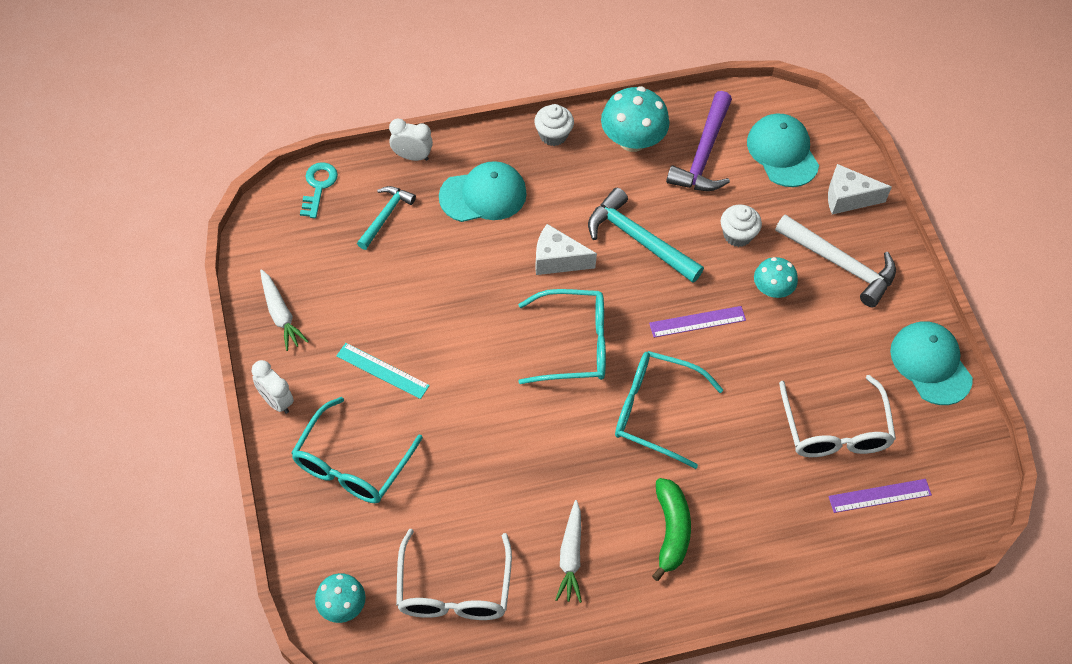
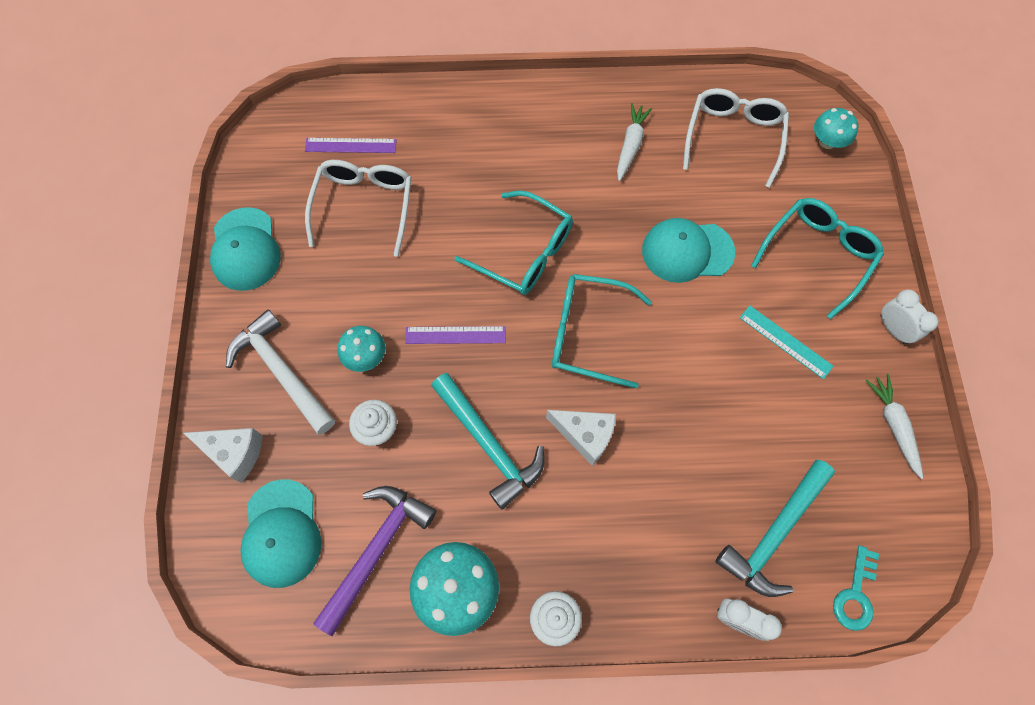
camera: 165 degrees left, 10 degrees up
turquoise hammer [357,186,416,250] -> turquoise hammer [715,460,835,597], size x1.62
turquoise cap [439,161,527,222] -> turquoise cap moved to [642,218,735,283]
green banana [652,478,691,581] -> none

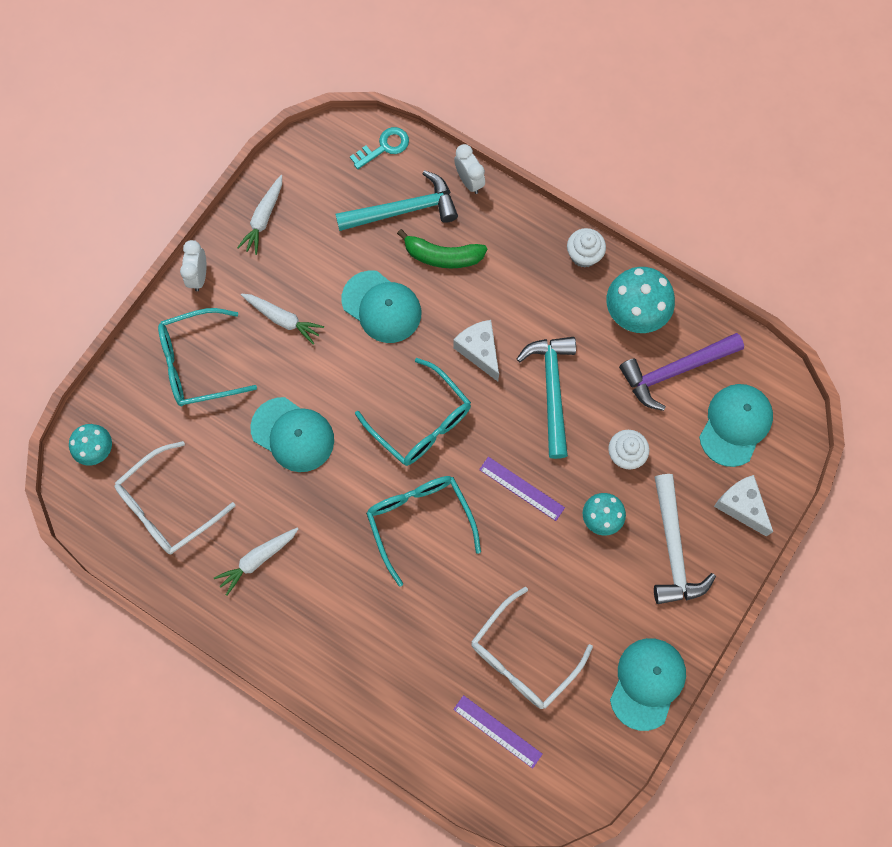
camera: 145 degrees left, 5 degrees up
turquoise ruler [740,305,834,379] -> white carrot [241,293,324,345]
none -> turquoise cap [342,270,421,343]
none -> green banana [397,229,487,268]

